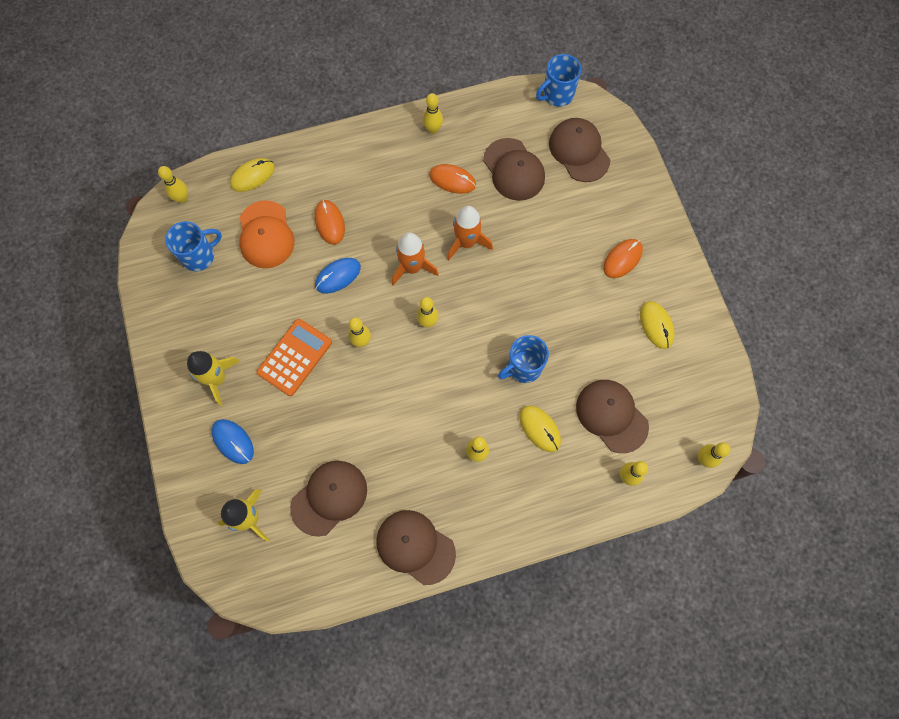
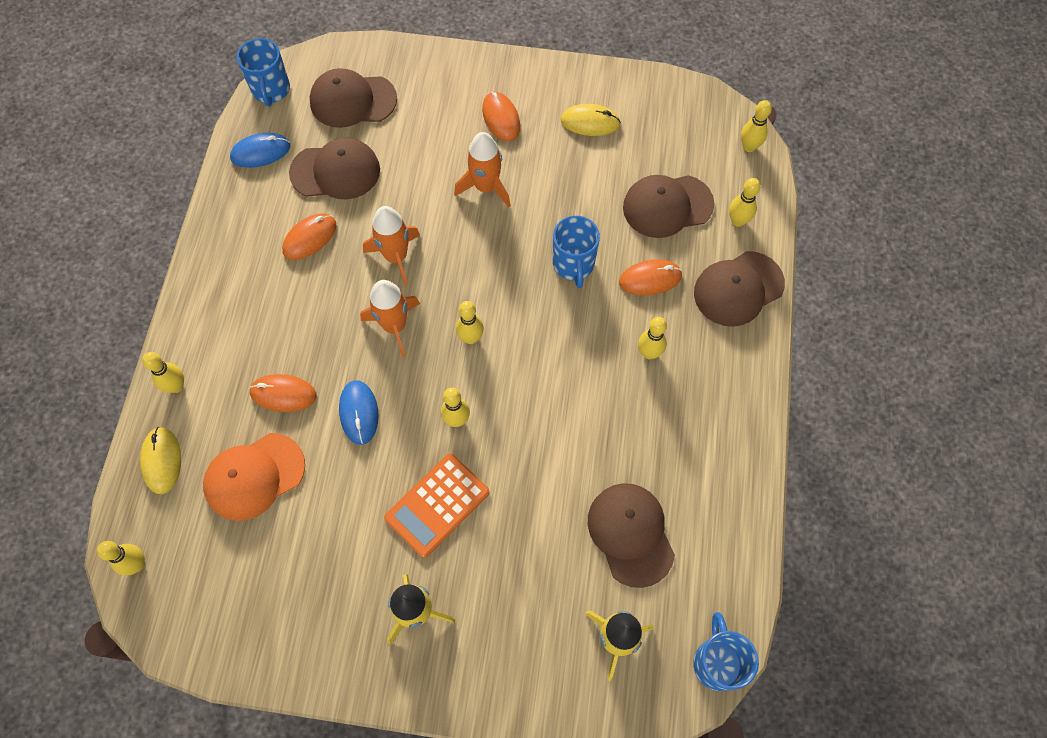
camera: 65 degrees left, 5 degrees down
blue mug [165,221,222,271] -> blue mug moved to [693,612,759,691]
blue mouse [212,419,254,464] -> blue mouse moved to [230,133,290,168]
orange cap [239,200,295,268] -> orange cap turned 135 degrees clockwise [203,433,305,521]
orange calculator [257,319,332,396] -> orange calculator turned 105 degrees counterclockwise [384,454,490,558]
brown cap [376,510,456,585] -> brown cap moved to [694,251,785,327]
yellow bowling pin [423,93,443,134] -> yellow bowling pin moved to [142,352,184,393]
yellow mouse [520,406,561,452] -> orange mouse [619,259,683,295]
none -> orange rocket [454,132,511,207]

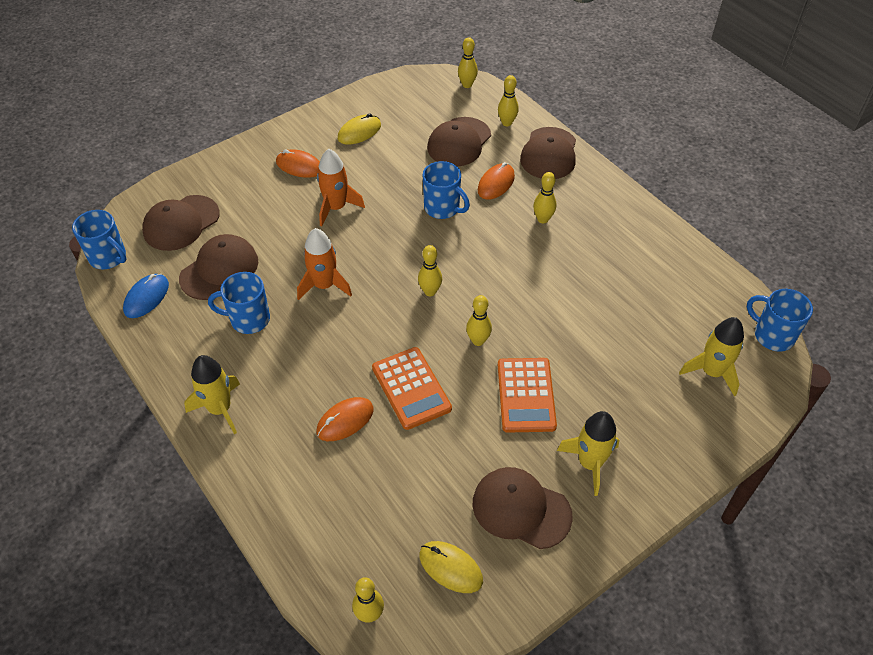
camera: 45 degrees left, 15 degrees down
yellow mouse [140,427,181,494] -> yellow mouse moved to [419,541,483,593]
yellow bowling pin [142,352,184,393] -> none
orange cap [203,433,305,521] -> none
orange mouse [282,213,336,260] -> blue mug [208,272,270,334]
blue mouse [339,380,379,445] -> orange calculator [372,347,452,430]
orange rocket [360,280,420,357] -> none
brown cap [588,483,675,588] -> brown cap moved to [473,467,573,549]
none -> yellow rocket [184,355,240,434]

